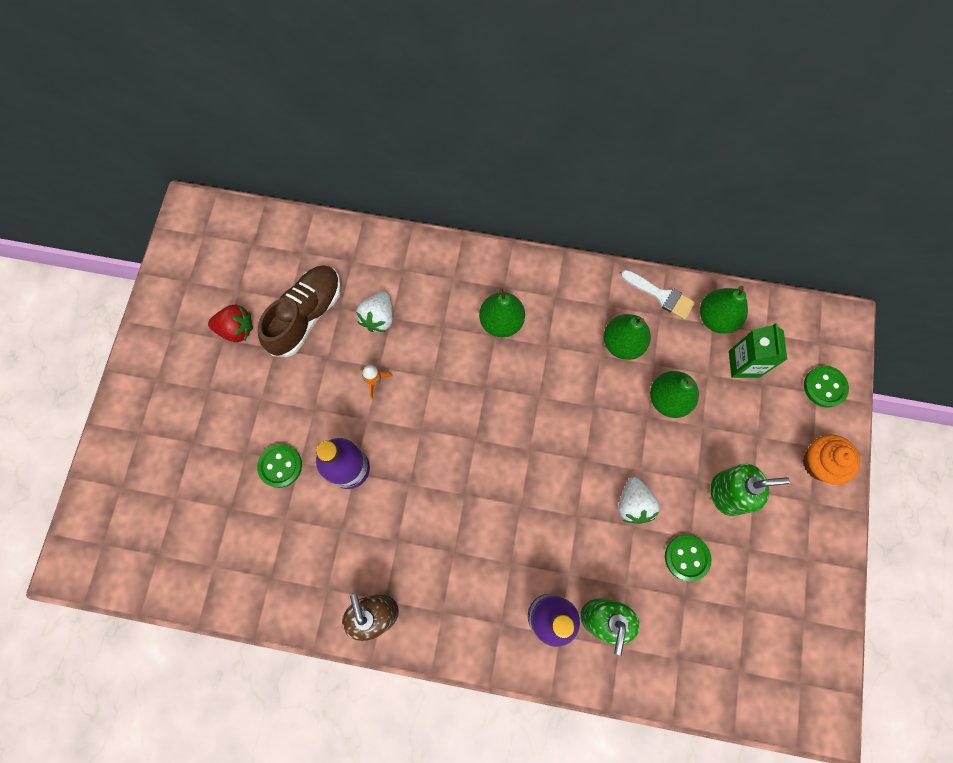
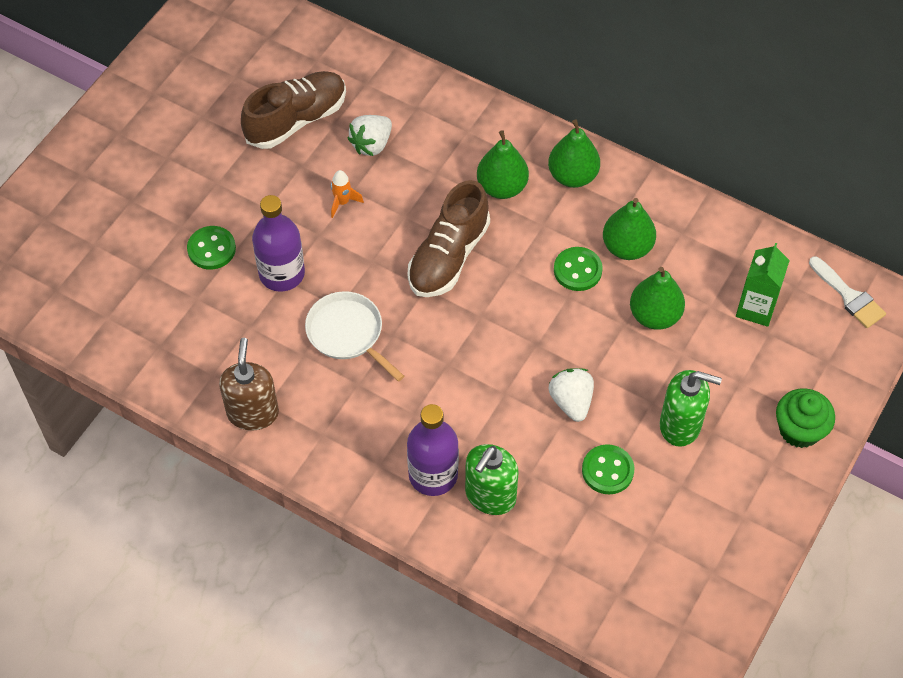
camera: 20 degrees right, 15 degrees down
red strawberry [208,305,253,342] -> none
white strawberry [619,477,660,524] -> white strawberry turned 150 degrees clockwise [549,368,594,422]
white brush [621,270,695,320] -> white brush moved to [809,256,886,328]
green pear [700,286,748,334] -> green pear moved to [548,120,600,188]
orange cupcake [803,434,860,485] -> green cupcake [776,388,835,448]
green button [804,366,849,408] -> green button moved to [554,247,603,291]
none -> white pan [305,291,404,382]
none -> brown shoe [408,180,490,297]

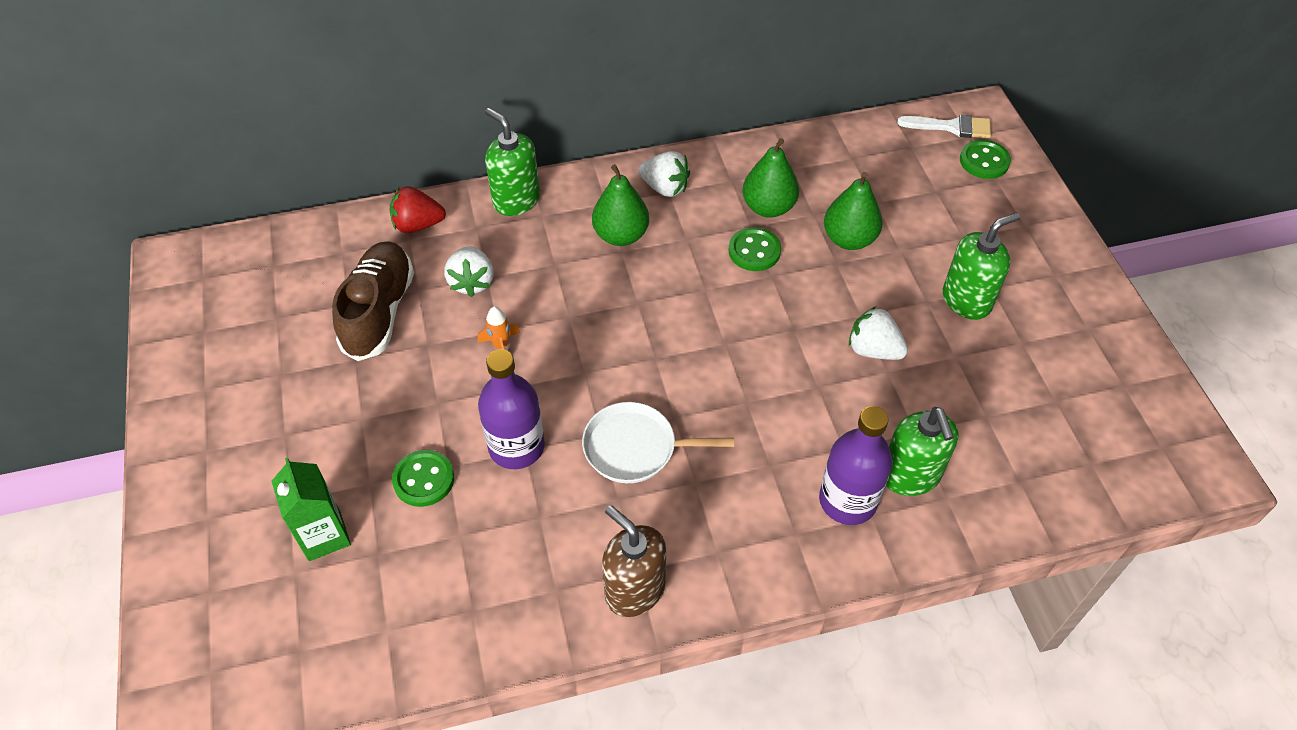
camera: 45 degrees left, 5 degrees down
brown shoe [408,180,490,297] -> none
green pear [548,120,600,188] -> white strawberry [638,151,690,197]
green button [582,444,634,495] -> green button moved to [960,140,1011,179]
green carton [736,243,790,327] -> green carton moved to [272,457,351,561]
green cupcake [776,388,835,448] -> none
none -> red strawberry [389,186,446,233]
none -> green soap dispenser [485,108,540,216]

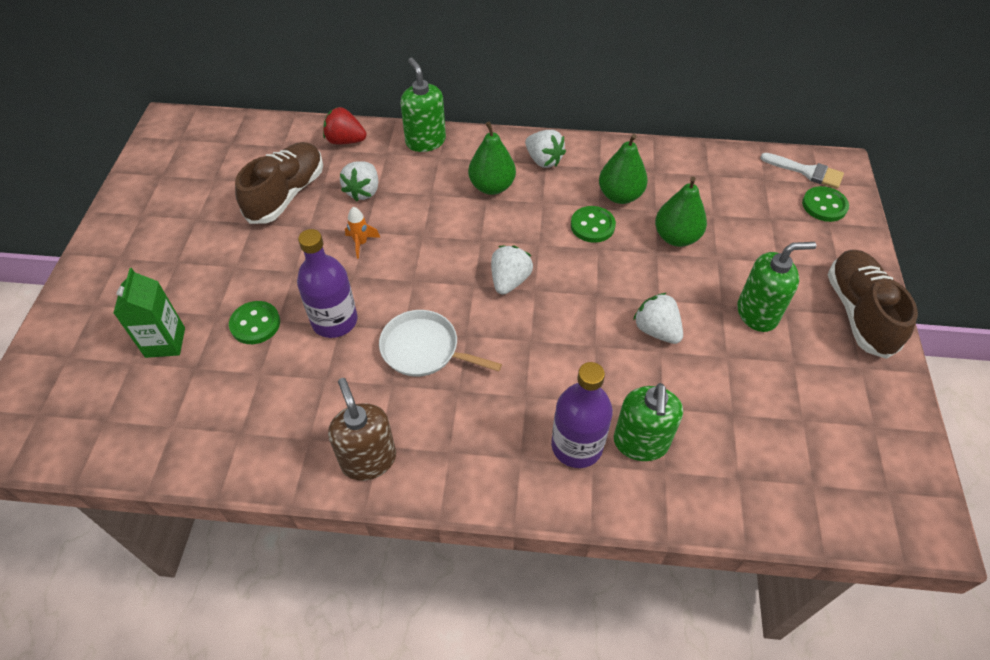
camera: 20 degrees right, 0 degrees up
none -> white strawberry [491,246,533,295]
none -> brown shoe [827,250,918,359]

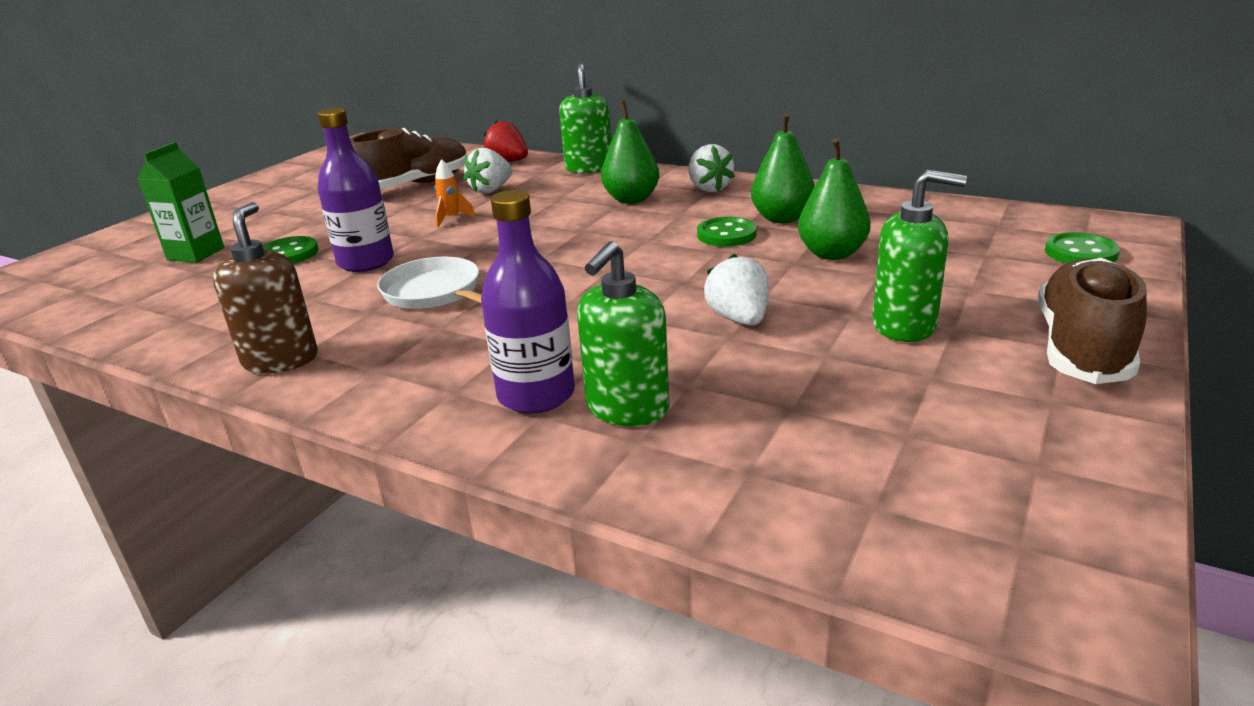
camera: 25 degrees right, 25 degrees down
white strawberry [491,246,533,295] -> none
white brush [760,153,844,189] -> none

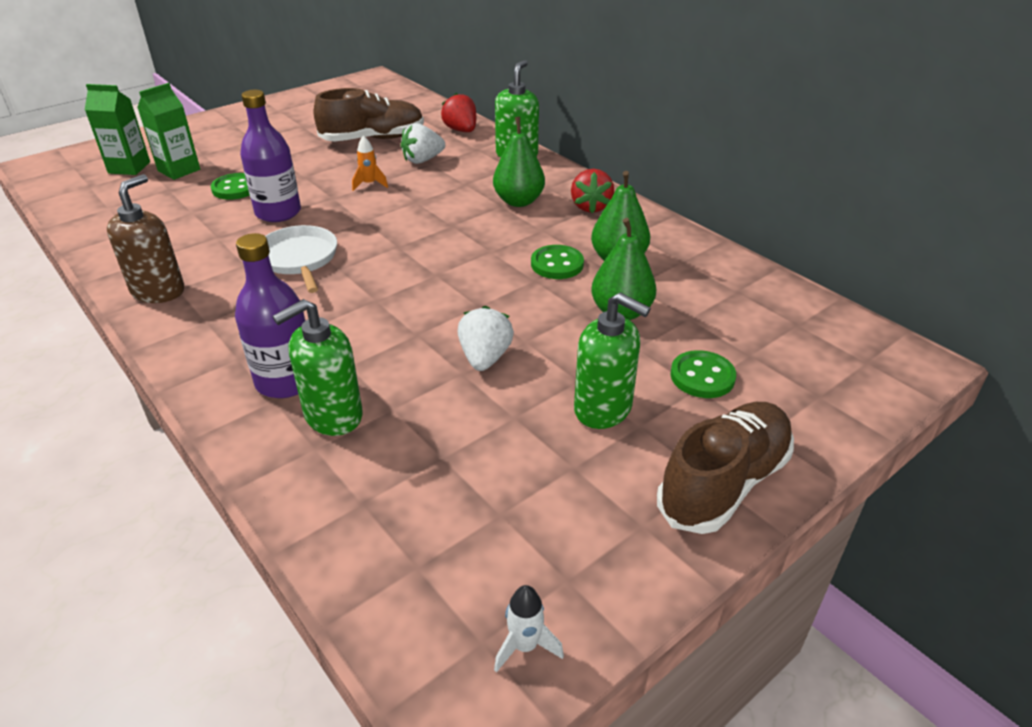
camera: 20 degrees right, 10 degrees up
white strawberry [689,144,735,192] -> red strawberry [571,169,614,213]
green button [1045,232,1120,263] -> green button moved to [670,350,736,398]
none -> green carton [85,84,150,175]
none -> white rocket [494,585,564,673]

